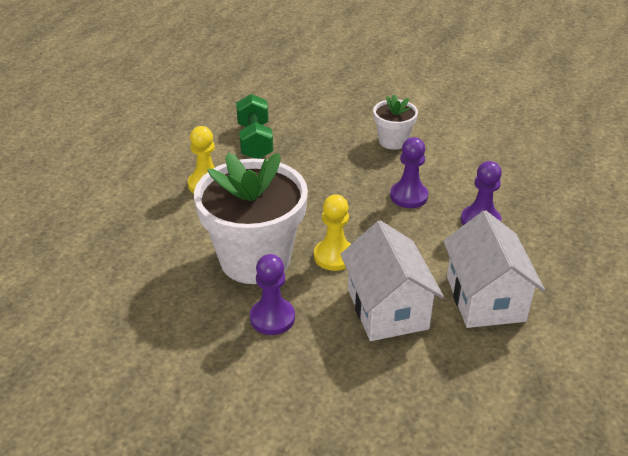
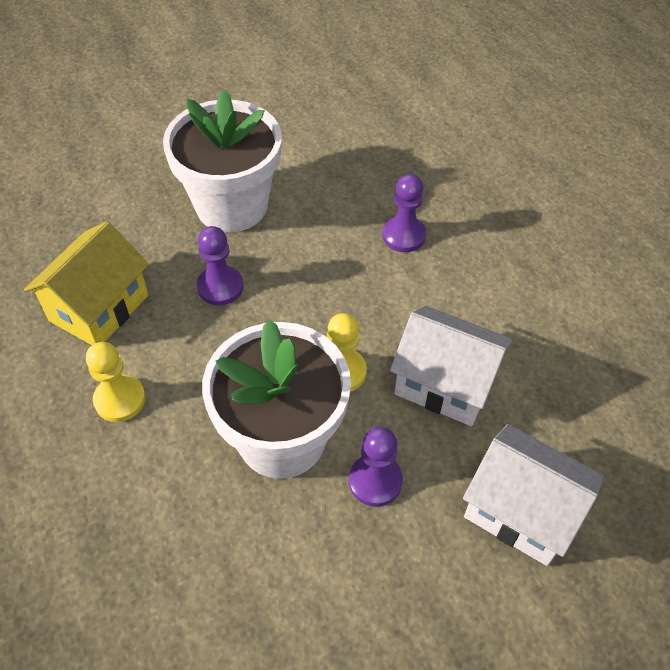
camera: 50 degrees left, 15 degrees up
green dumbbell [236,94,273,159] -> yellow house [24,221,149,345]
white flower pot [373,94,418,150] -> white flower pot [163,90,282,232], size x2.02
purple pawn [390,137,428,208] -> purple pawn moved to [197,226,243,305]
white house [443,210,545,328] -> white house moved to [463,424,604,566]

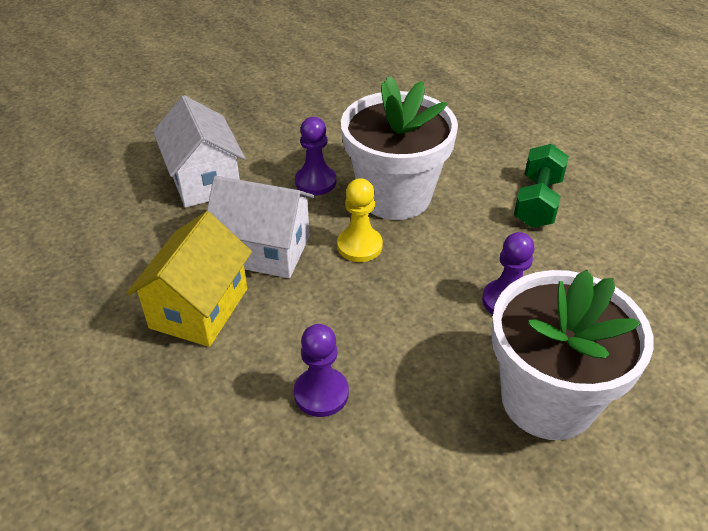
camera: 170 degrees right, 10 degrees down
yellow house [24,221,149,345] -> yellow house moved to [127,211,252,347]
yellow pawn [86,342,146,422] -> green dumbbell [514,144,569,228]
white house [463,424,604,566] -> white house turned 45 degrees clockwise [153,95,245,208]

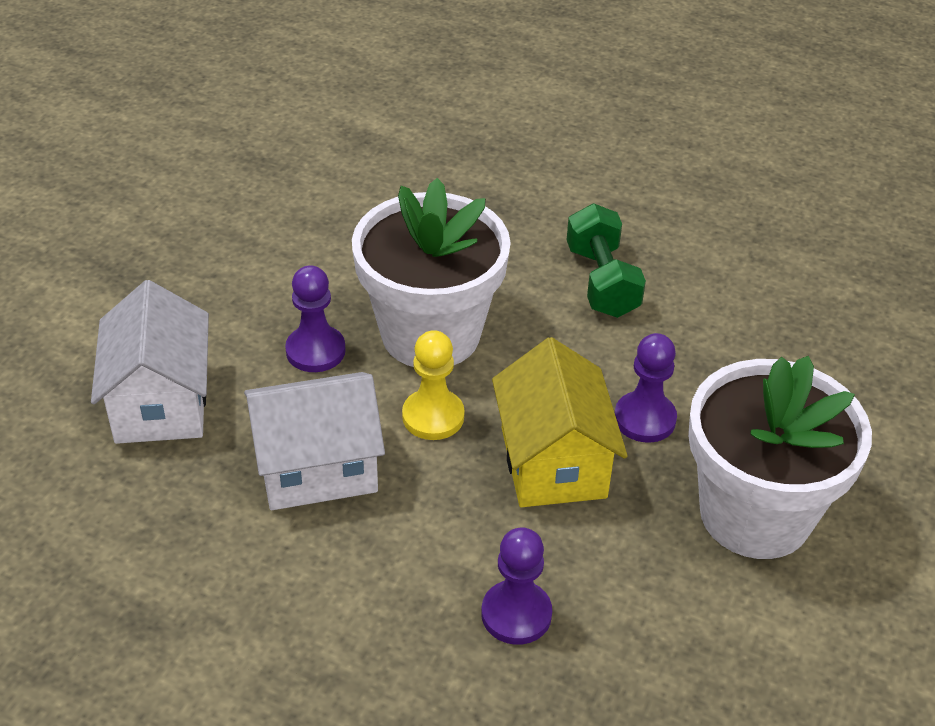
camera: 30 degrees left, 0 degrees up
yellow house [127,211,252,347] -> yellow house moved to [492,337,628,507]
white house [153,95,245,208] -> white house turned 45 degrees clockwise [91,280,209,444]

